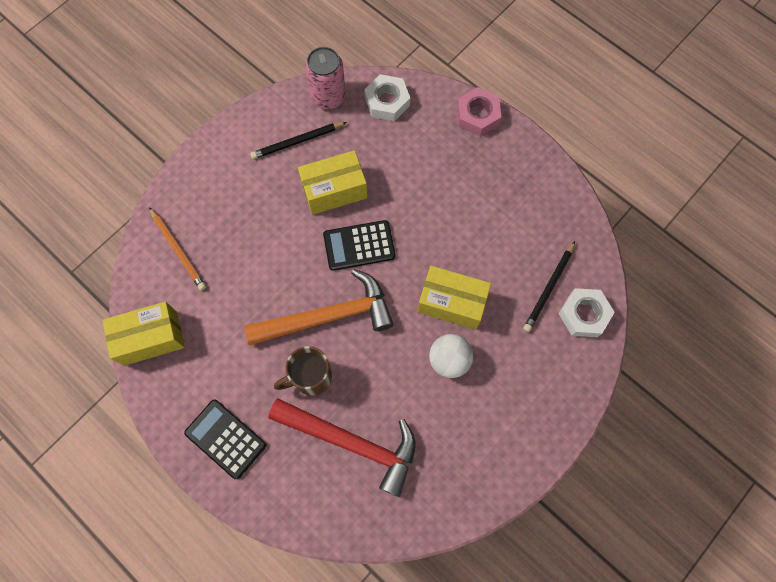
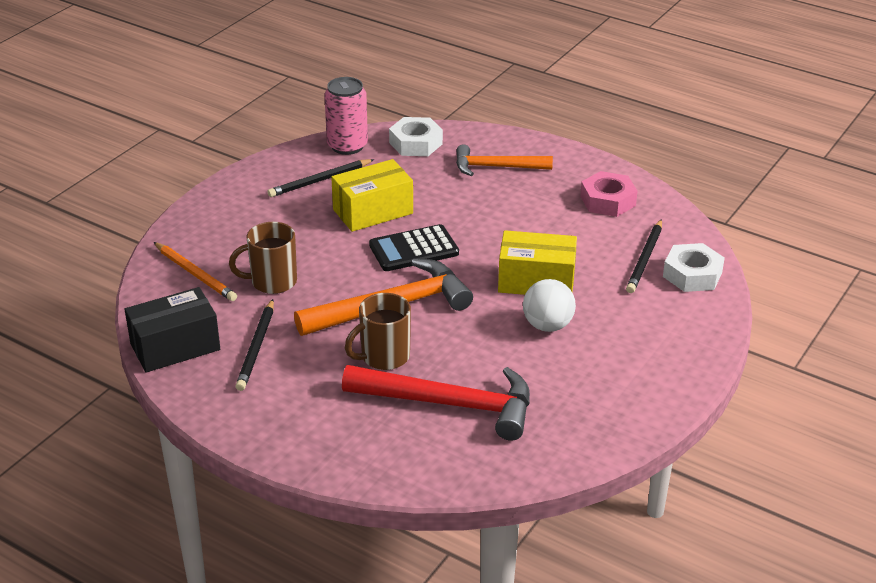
camera: 10 degrees left, 35 degrees down
yellow box [103,302,185,366] -> black box [125,287,220,373]
black calculator [184,399,266,479] -> none
pink nut [457,87,501,136] -> pink nut moved to [580,171,638,217]
none -> brown mug [229,222,297,294]
none -> black pencil [235,299,274,391]
none -> orange hammer [456,144,553,176]

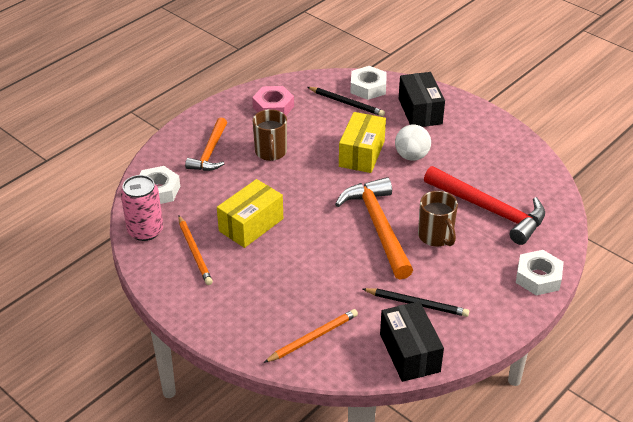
camera: 80 degrees left, 5 degrees up
brown mug [229,222,297,294] -> brown mug moved to [253,109,287,161]
black pencil [267,159,374,197] -> orange pencil [178,215,213,285]
yellow box [331,159,413,232] -> yellow box turned 60 degrees clockwise [217,179,283,248]
red hammer [342,365,530,441] -> red hammer turned 105 degrees clockwise [424,166,545,245]
black calculator [369,224,459,271] -> none
none -> black box [399,72,445,127]
none -> white nut [516,250,564,295]

